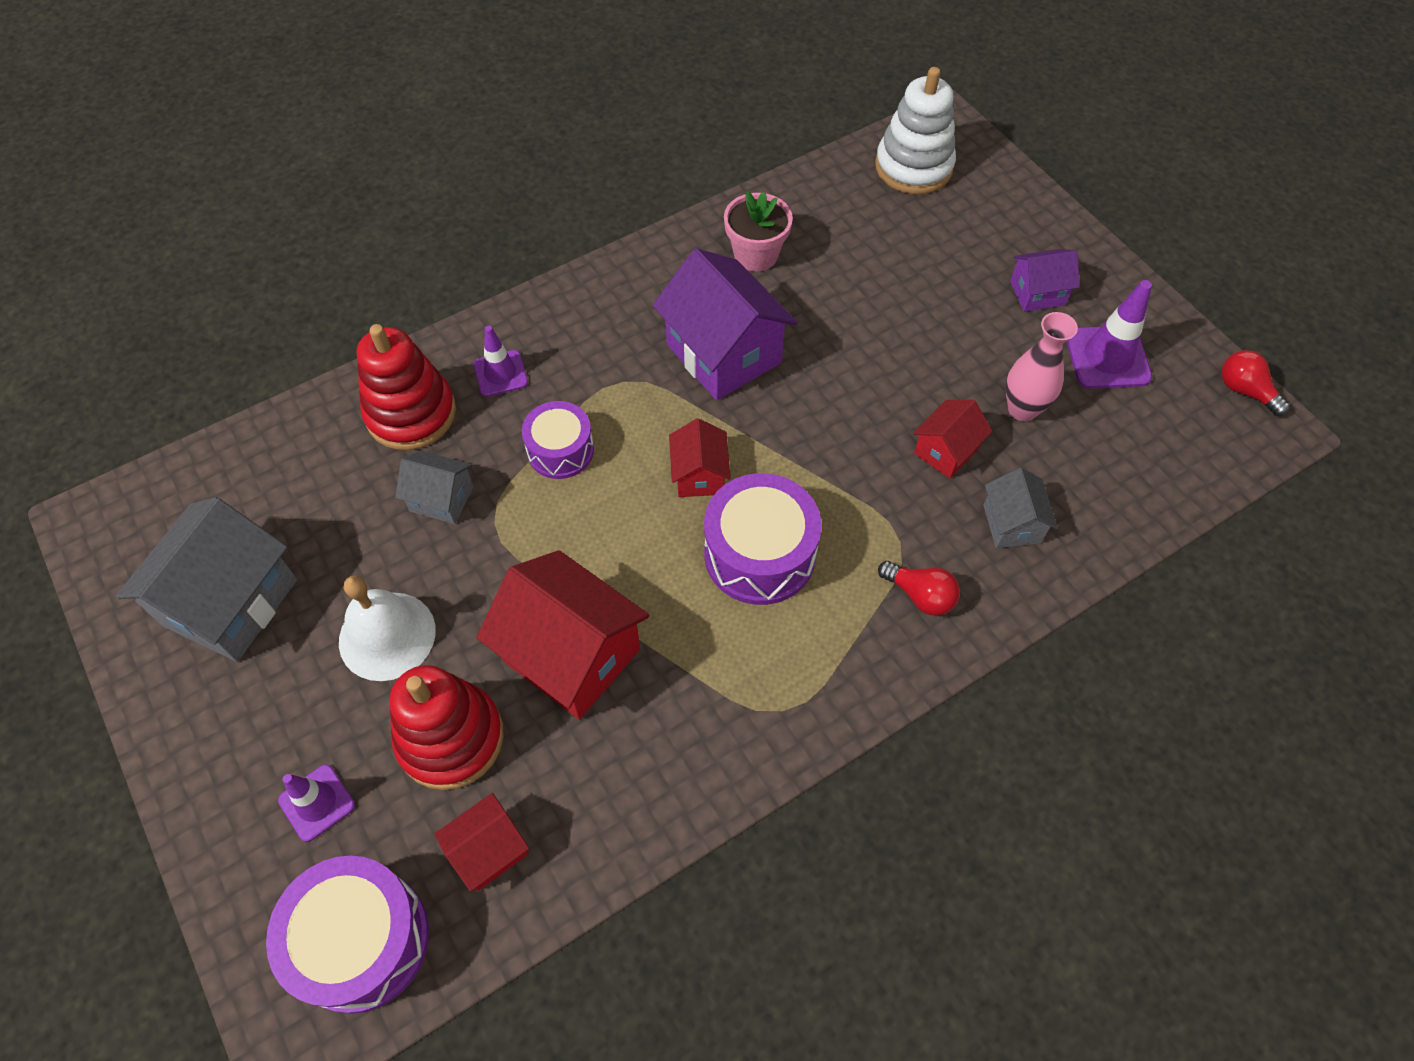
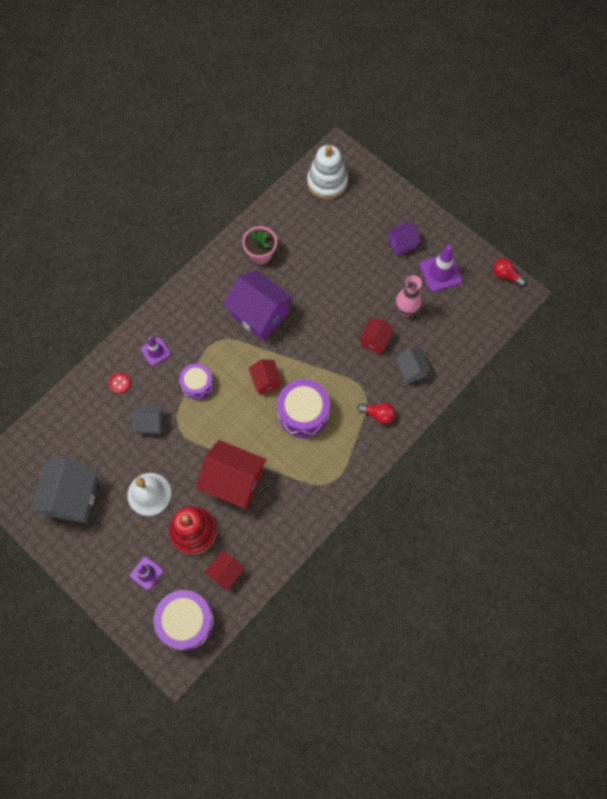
camera: 15 degrees left, 10 degrees up
red stacking toy [357,324,456,450] -> red button [109,373,131,394]

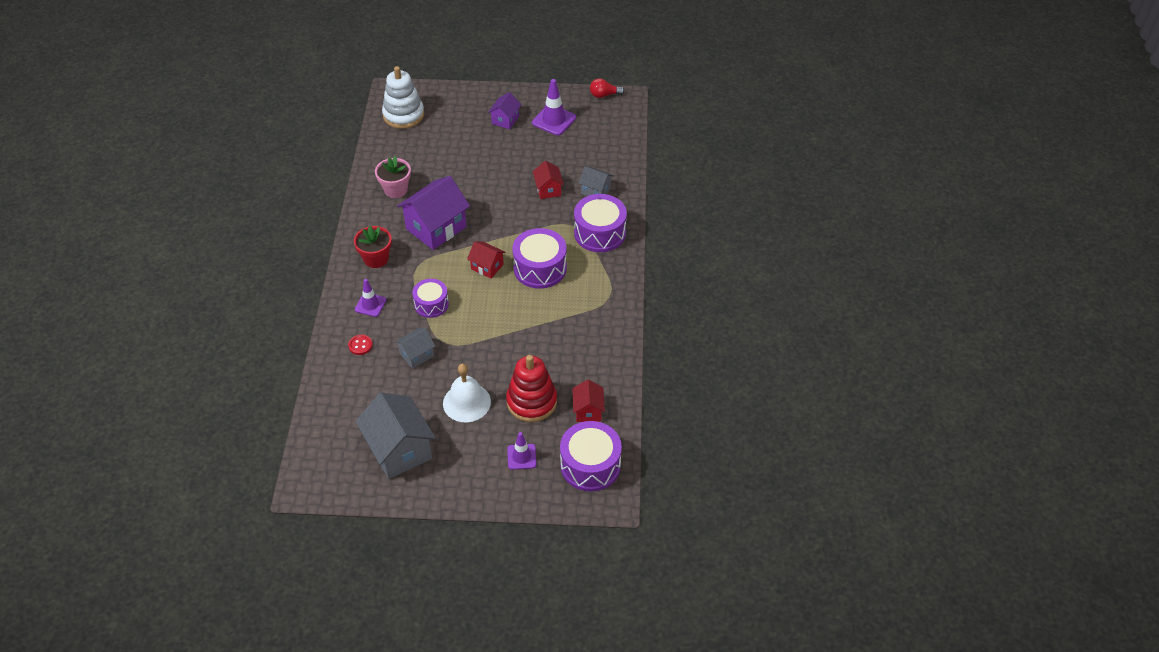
camera: 40 degrees left, 20 degrees down
red house [196,440,267,509] -> none
purple house [223,270,294,341] -> purple house turned 45 degrees counterclockwise [397,176,470,250]
red light bulb [357,403,395,424] -> purple drum [574,194,627,252]
pink vase [396,275,422,317] -> none
none -> red flower pot [354,226,392,268]

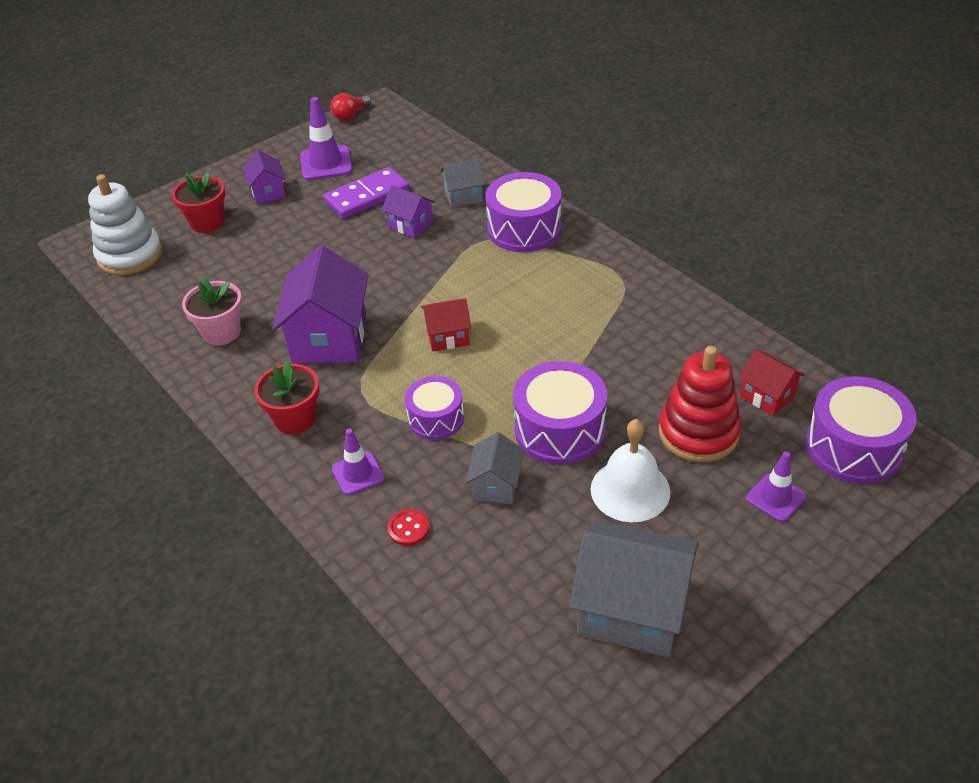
camera: 40 degrees left, 5 degrees down
purple drum [512,228,567,289] -> purple drum moved to [513,361,607,465]
red house [533,161,564,199] -> purple house [381,185,435,238]
none -> red flower pot [172,172,225,233]
none -> purple domino [324,167,410,219]

